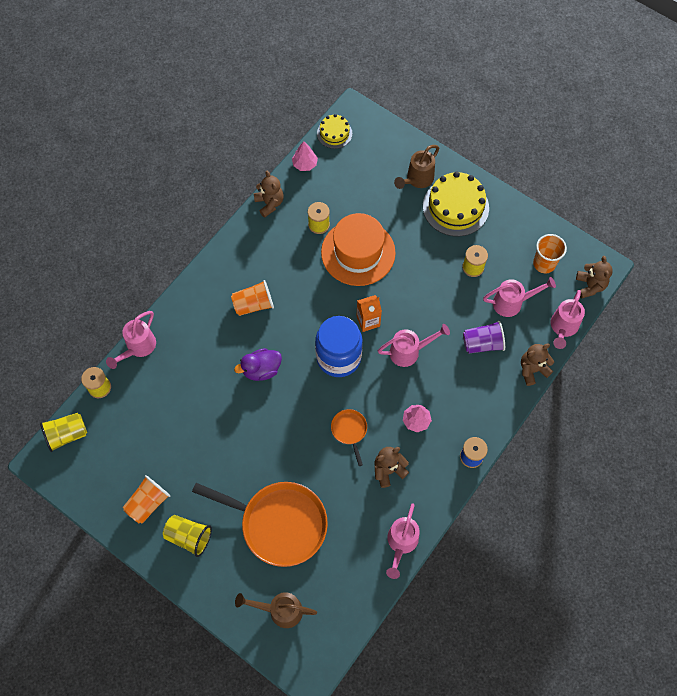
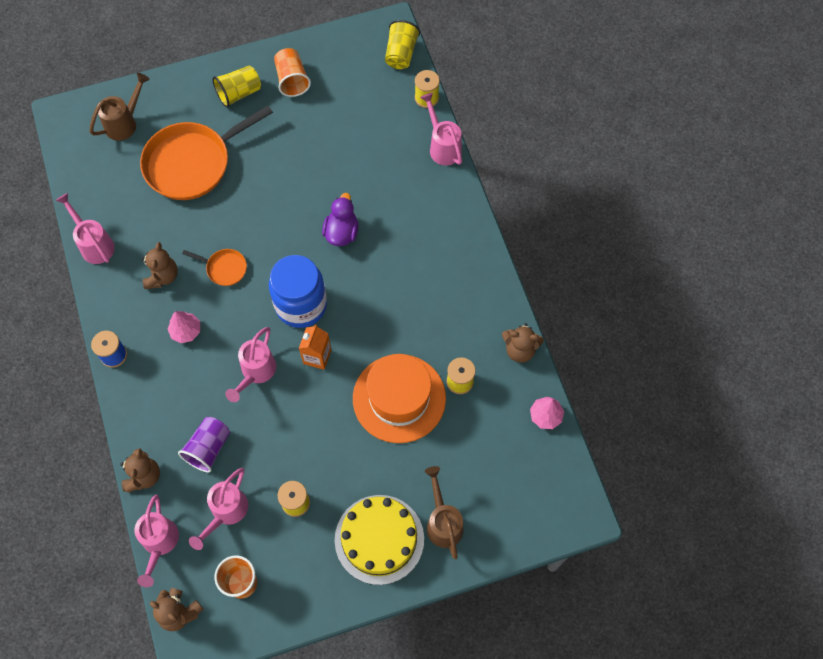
camera: 125 degrees right, 0 degrees up
orange cup [231,280,274,316] -> none
yellow cake [317,114,352,149] -> none
pink watering can [551,290,585,349] -> pink watering can turned 150 degrees counterclockwise [134,495,179,587]

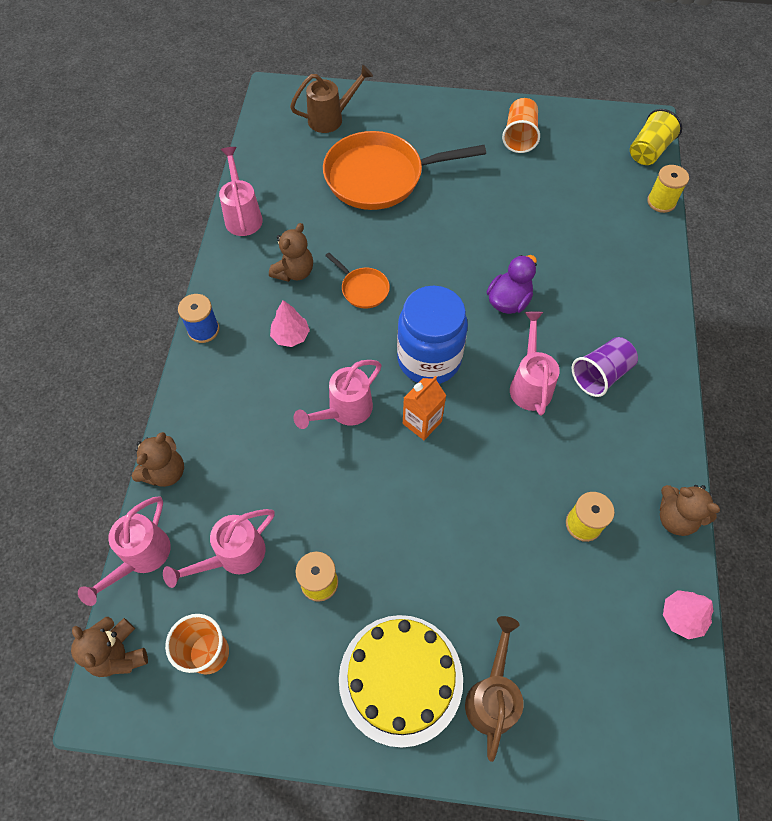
camera: 25 degrees right, 5 degrees down
purple cup [178,417,230,473] -> purple cup moved to [572,337,638,397]
yellow cup [212,65,261,108] -> none
orange hat [353,354,446,443] -> none
pink watering can [420,93,462,166] -> pink watering can moved to [510,311,560,415]

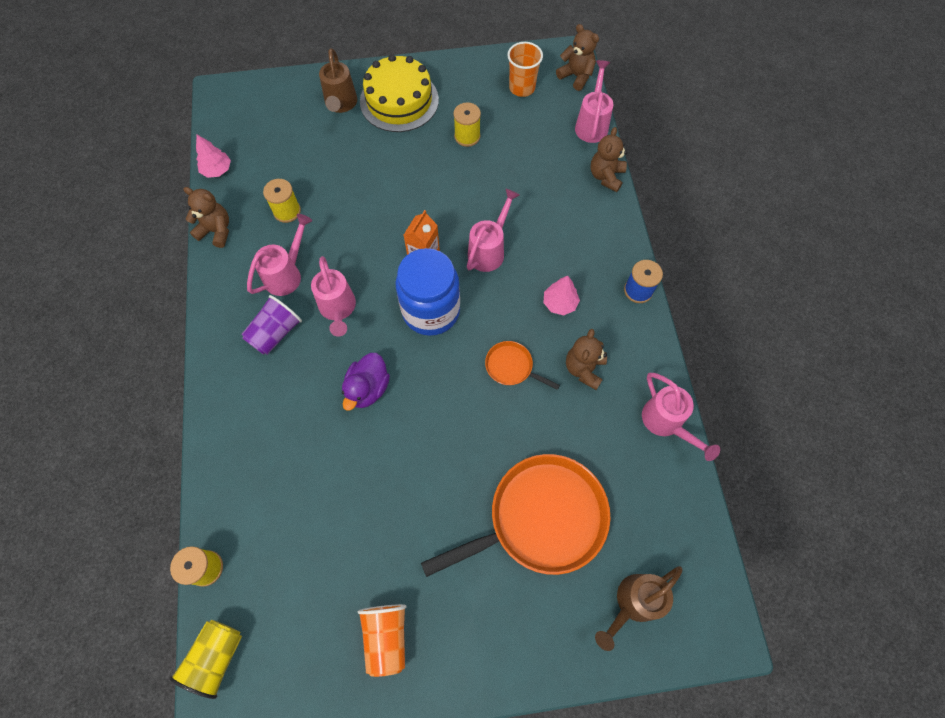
camera: 165 degrees right, 5 degrees up
pink watering can [163,509,275,588] -> pink watering can moved to [247,214,312,296]

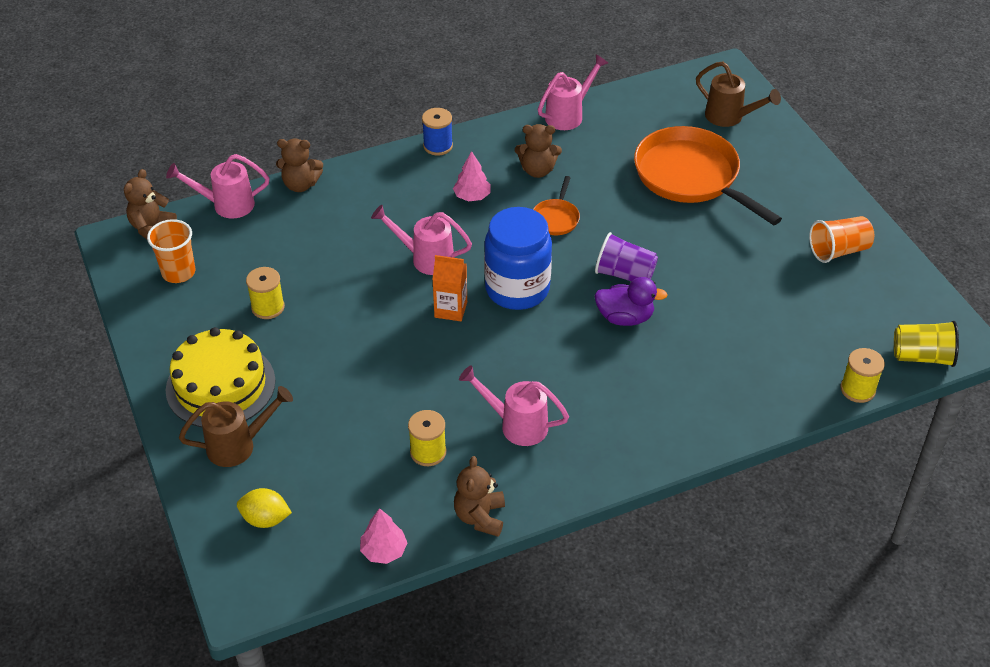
camera: 105 degrees left, 20 degrees down
purple cup [241,295,302,355] -> purple cup moved to [595,232,658,282]
pink watering can [311,256,356,337] -> none
none -> yellow lemon [237,488,292,528]

